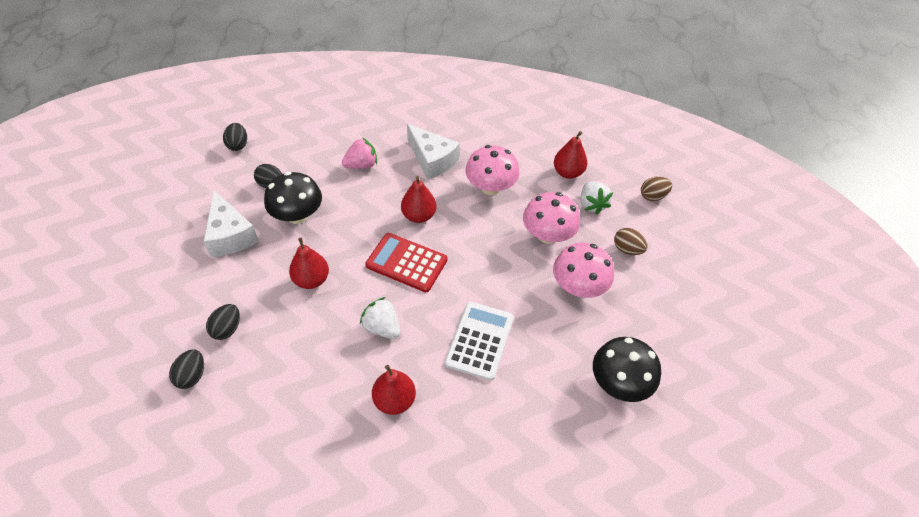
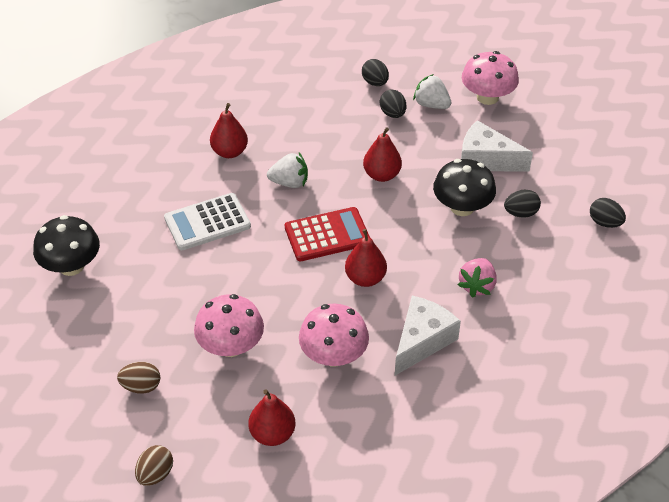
camera: 140 degrees right, 5 degrees down
white cheese [407,124,460,180] -> white cheese turned 120 degrees clockwise [395,296,461,375]
white calculator [445,301,514,381] -> white calculator turned 90 degrees clockwise [164,193,251,250]
pink mushroom [553,243,614,298] -> pink mushroom moved to [462,51,519,105]
white strawberry [581,182,613,215] -> white strawberry moved to [413,74,451,109]

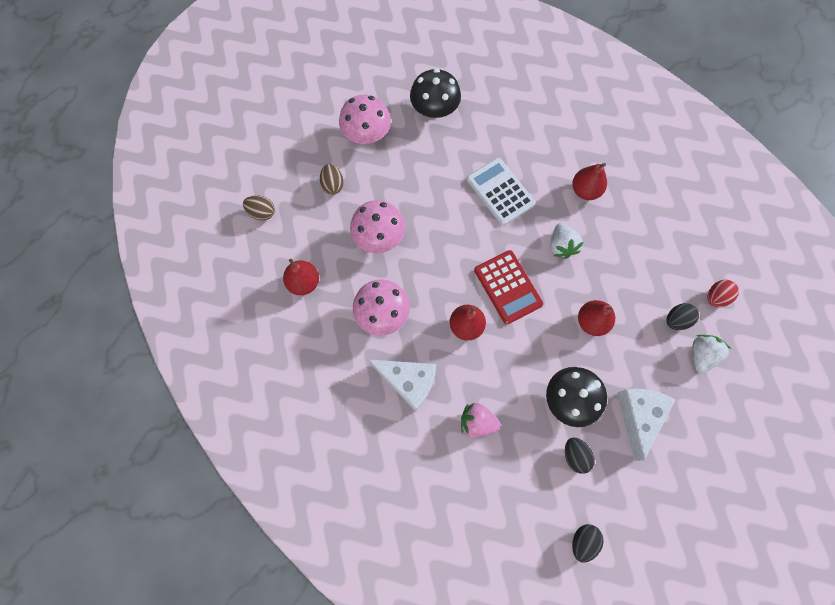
camera: 80 degrees right, 25 degrees up
black egg [362,59,389,86] -> red egg [707,280,739,307]
pink mushroom [462,51,519,105] -> pink mushroom moved to [339,95,391,144]

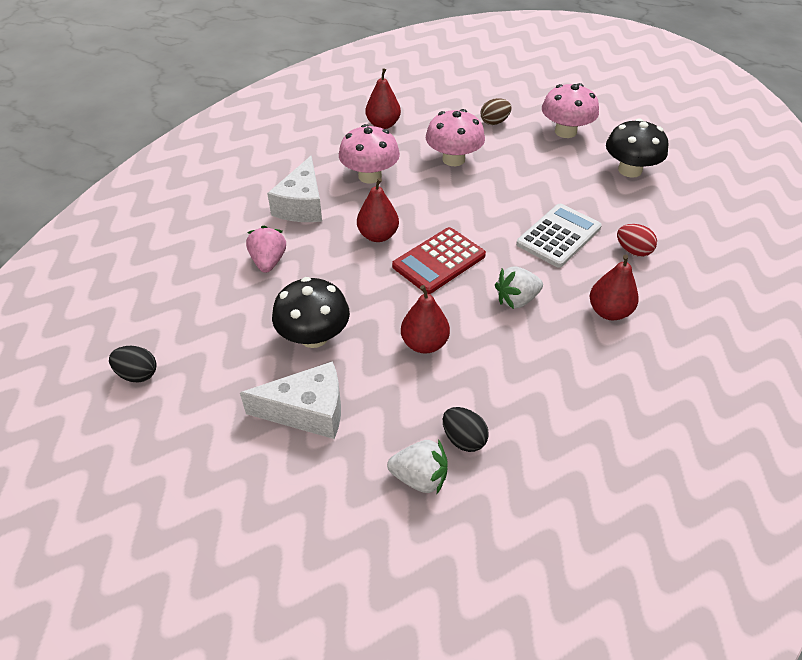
camera: 75 degrees right, 25 degrees down
brown egg [243,195,275,221] -> none
black egg [565,437,595,474] -> none
red egg [707,280,739,307] -> red egg moved to [617,224,657,257]

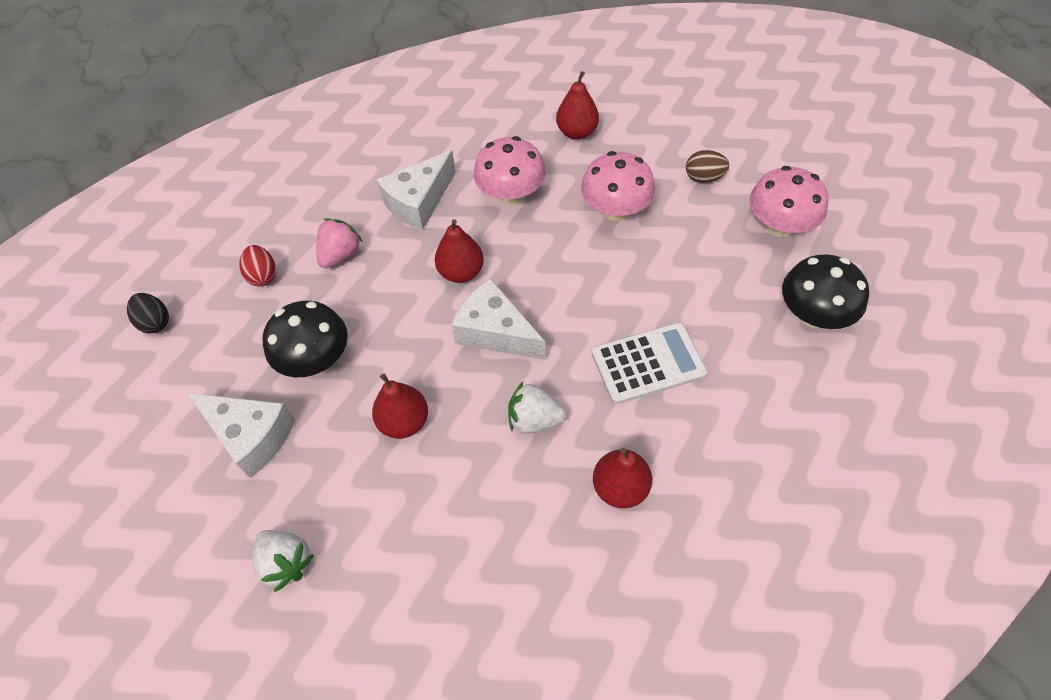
camera: 35 degrees right, 10 degrees up
red calculator [392,227,486,294] -> white cheese [451,278,546,360]
black egg [443,407,489,452] -> none
red egg [617,224,657,257] -> red egg moved to [239,245,276,286]

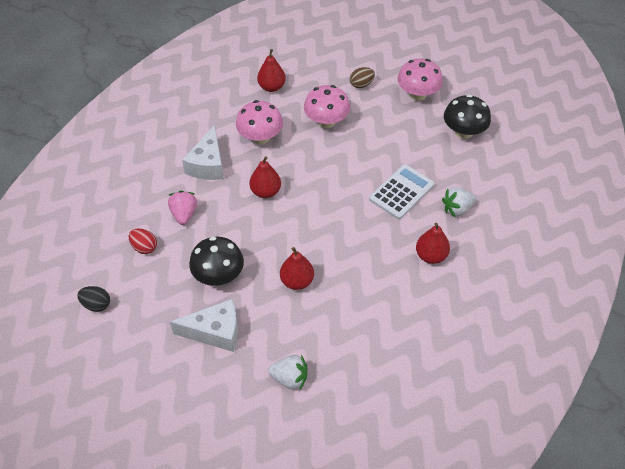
camera: 35 degrees left, 5 degrees down
white cheese [451,278,546,360] -> none
white strawberry [508,382,567,434] -> white strawberry moved to [442,187,476,217]

